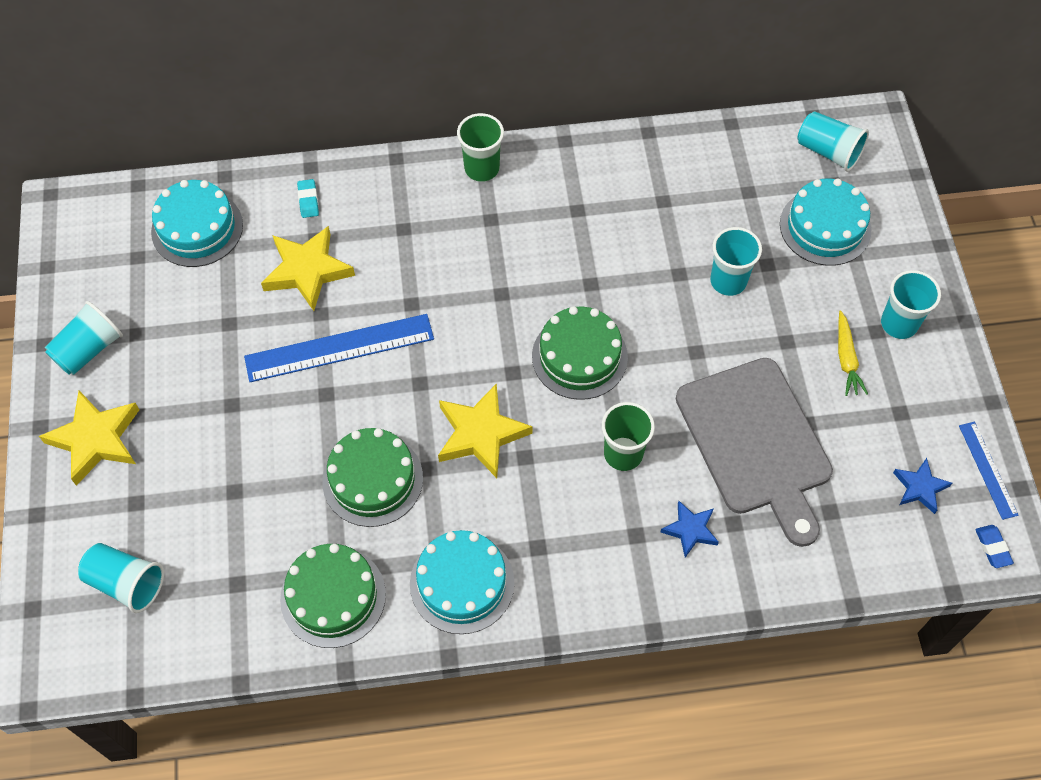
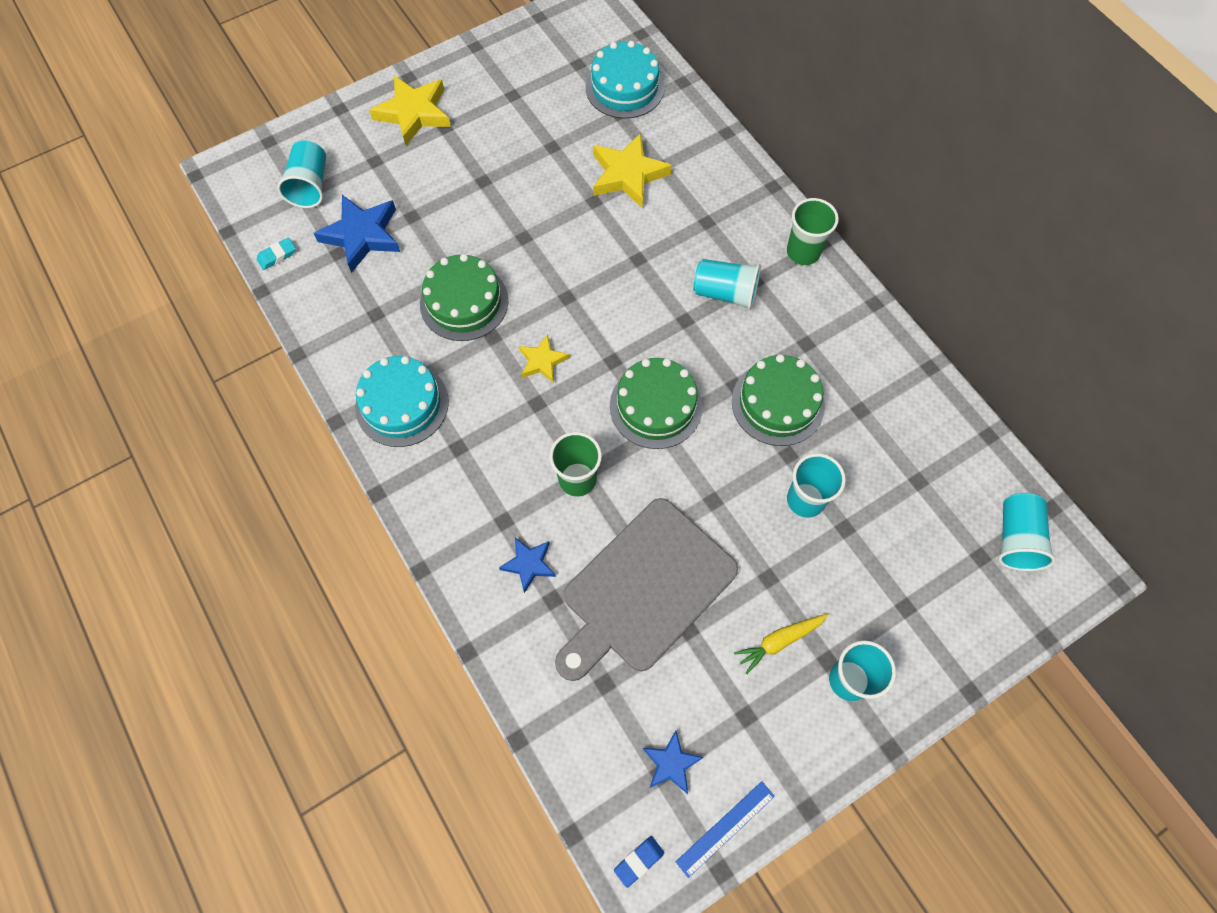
camera: 65 degrees right, 5 degrees up
turquoise cup [45,301,123,375] -> turquoise cup moved to [693,259,761,310]
blue ruler [244,314,434,382] -> none
green cake [280,544,386,648] -> green cake moved to [732,354,825,446]
turquoise eraser [297,179,319,218] -> turquoise eraser moved to [256,237,296,270]
yellow star [438,383,532,478] -> yellow star [519,334,569,383], size x0.57
turquoise cake [780,178,871,266] -> none
none -> blue star [314,195,400,273]

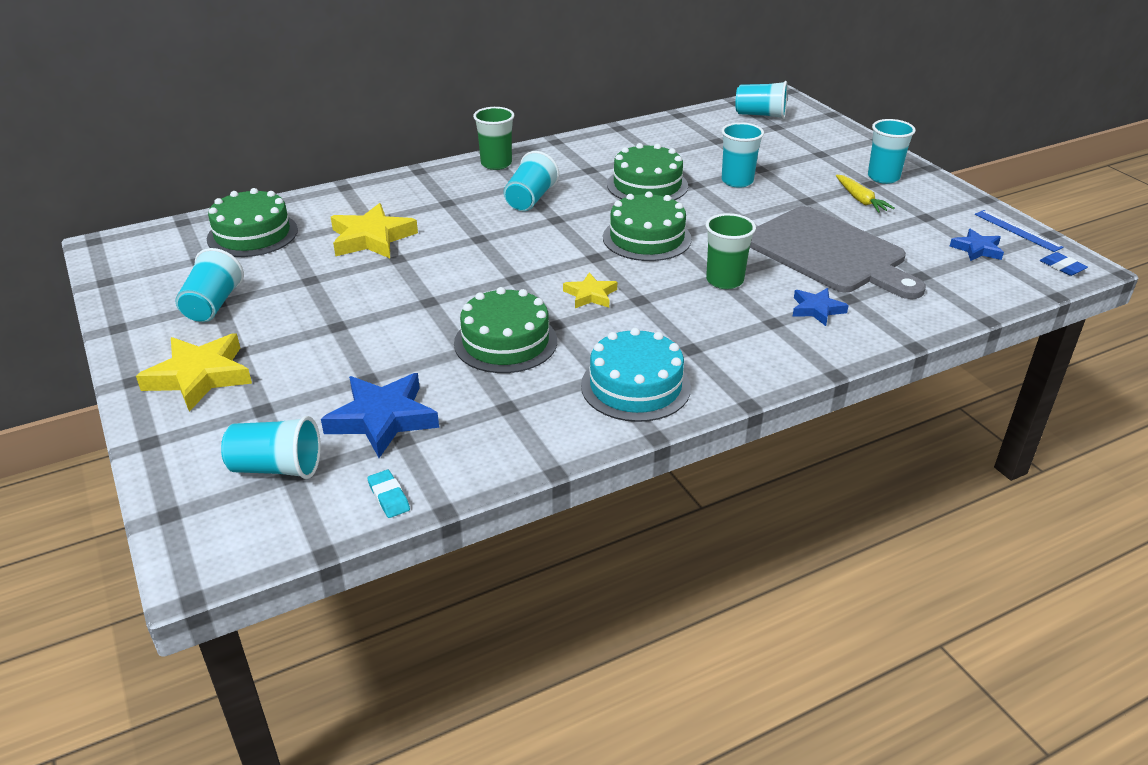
camera: 85 degrees left, 30 degrees down
turquoise cake [585,41,665,119] -> green cake [207,188,298,257]
none -> turquoise cup [175,248,244,322]

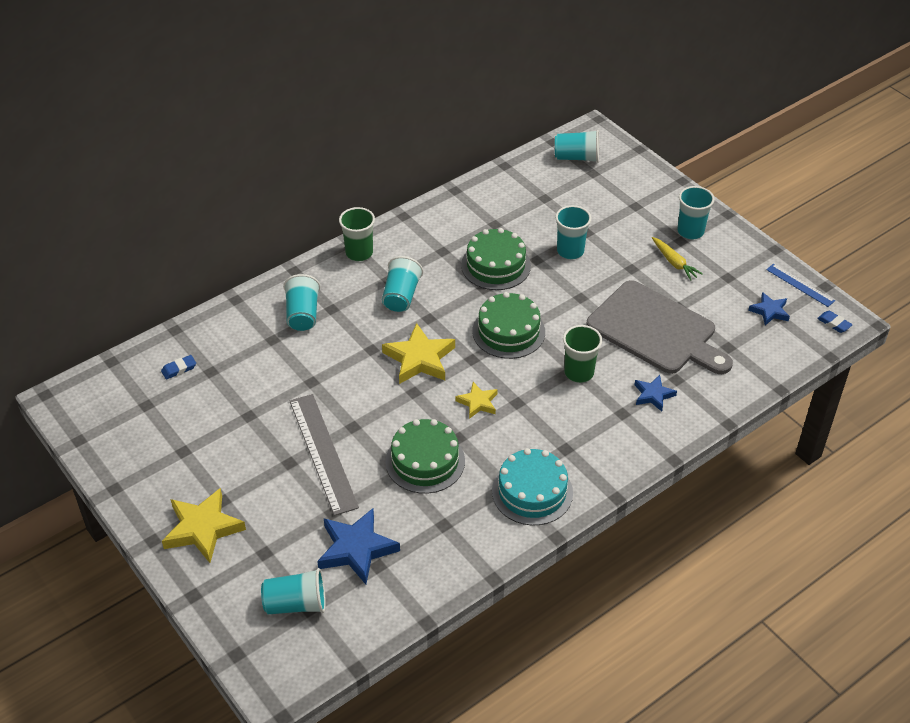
camera: 10 degrees left, 10 degrees up
turquoise cup [175,248,244,322] -> turquoise cup moved to [283,274,320,331]
green cake [207,188,298,257] -> blue eraser [161,355,196,379]
yellow star [331,203,418,258] -> yellow star moved to [382,323,455,384]
turquoise eraser [367,470,410,518] -> none
none -> grey ruler [290,394,359,516]

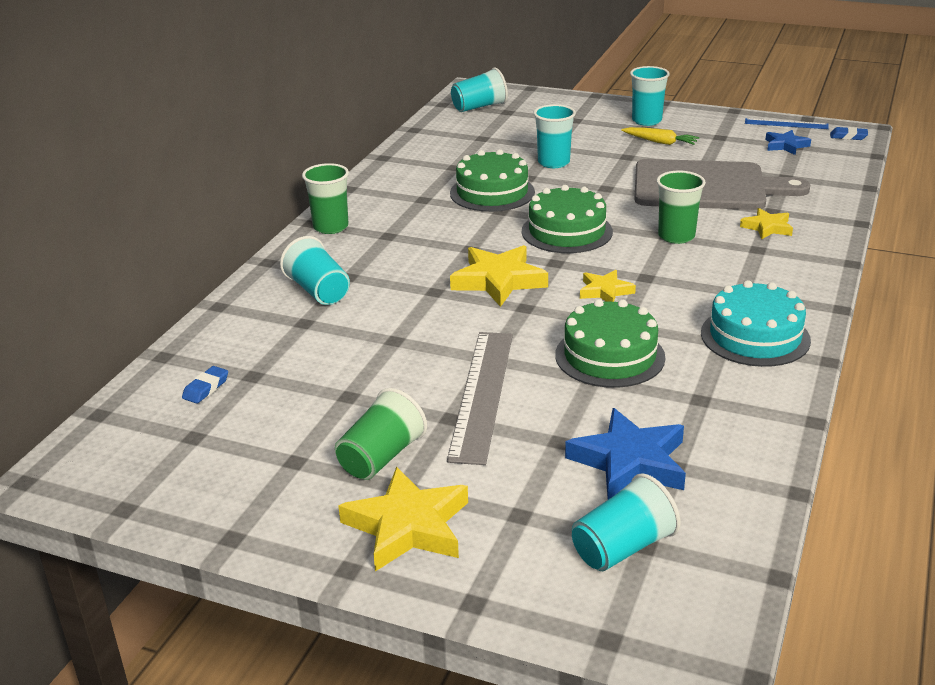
camera: 30 degrees left, 15 degrees down
grey ruler [290,394,359,516] -> grey ruler turned 60 degrees clockwise [447,332,513,465]
turquoise cup [382,256,423,312] -> none
blue star [634,375,677,412] -> yellow star [740,208,793,240]
none -> green cup [335,388,427,480]

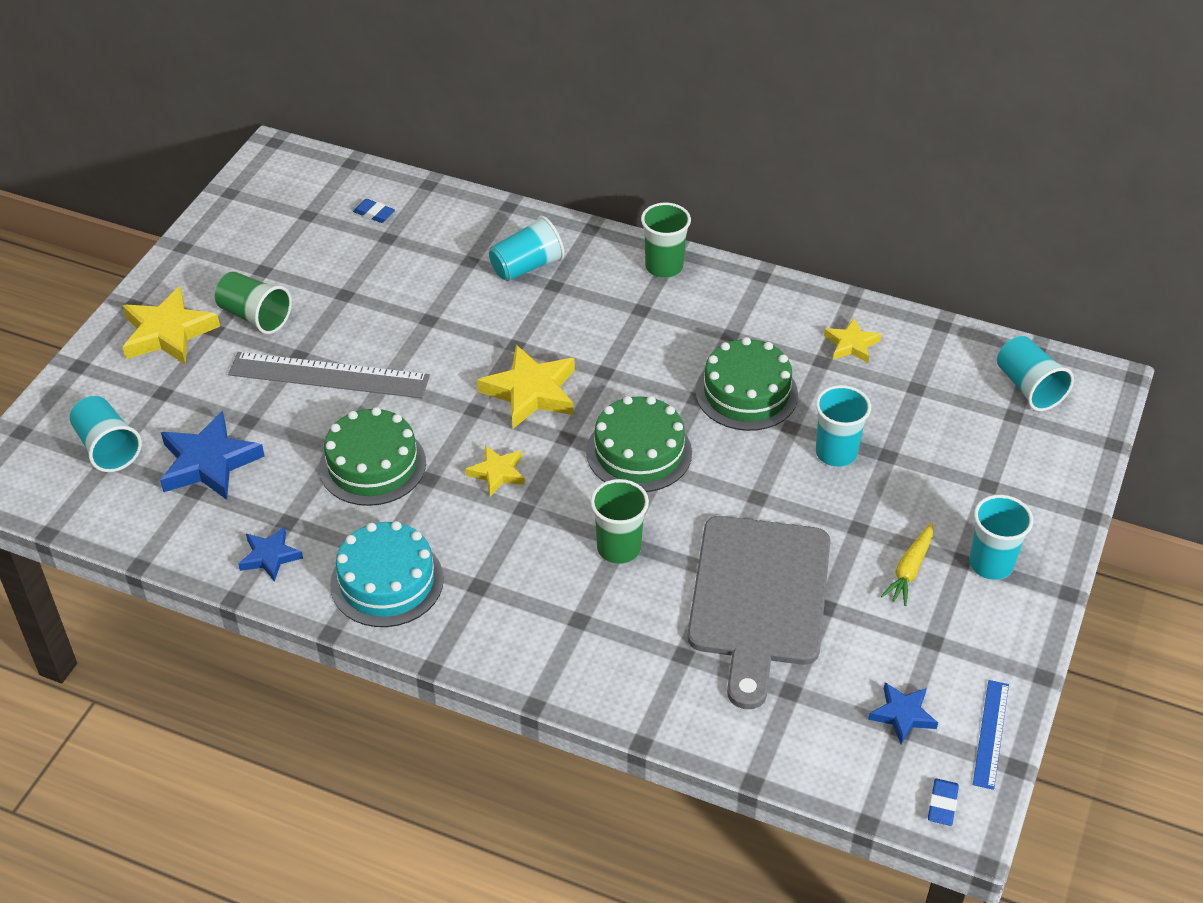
camera: 90 degrees right, 15 degrees up
yellow star [740,208,793,240] -> yellow star moved to [824,318,881,363]
none -> blue star [238,526,303,582]

